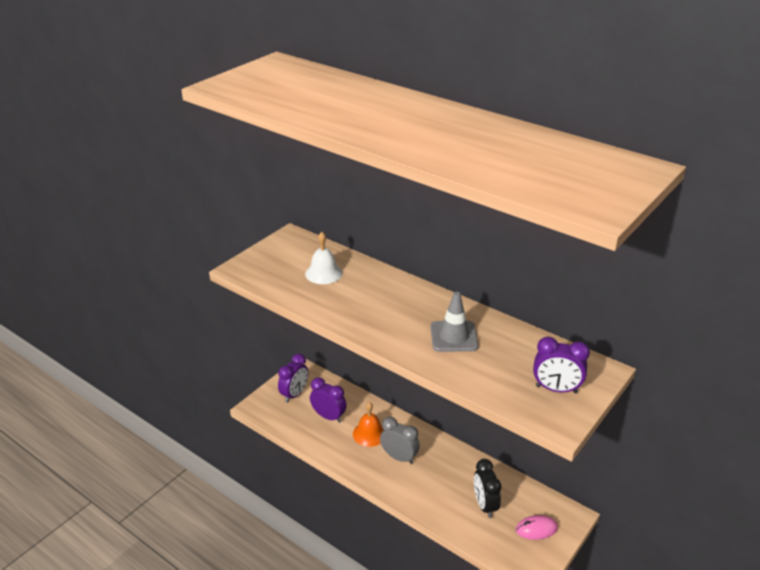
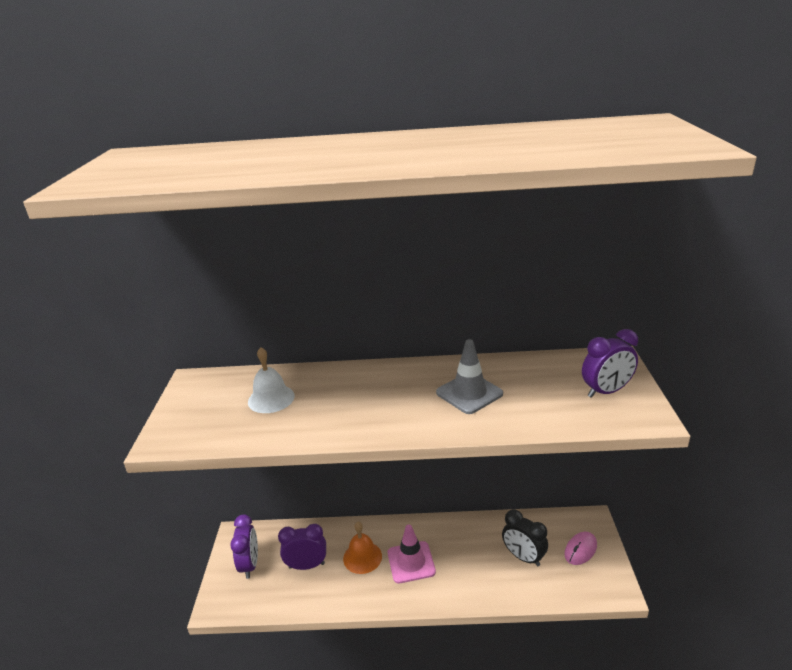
camera: 35 degrees left, 5 degrees down
grey clock [380,417,420,464] -> pink traffic cone [388,524,436,583]

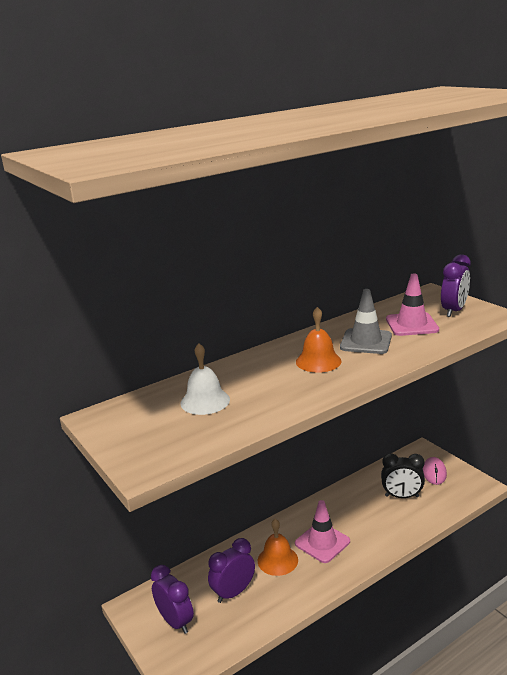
camera: 35 degrees left, 5 degrees down
none -> orange bell [296,307,341,373]
none -> pink traffic cone [386,274,439,336]

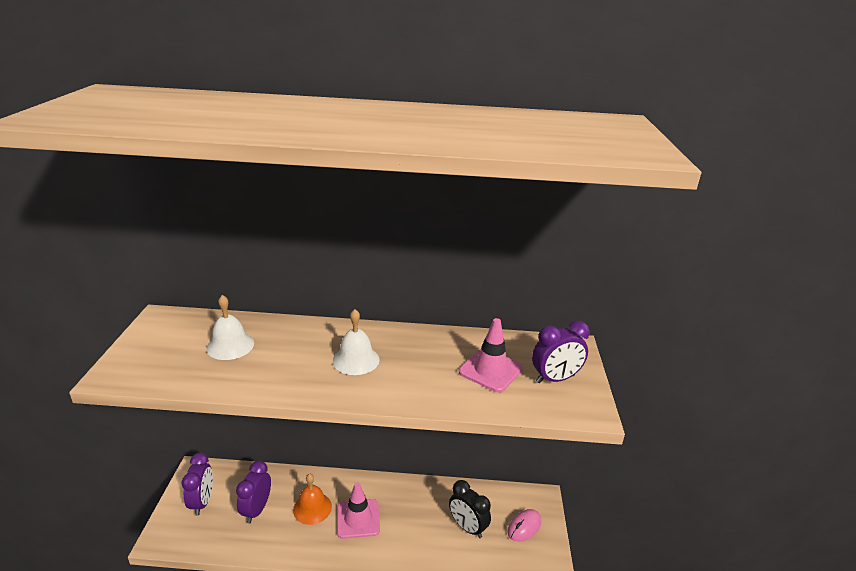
camera: 35 degrees right, 5 degrees up
purple clock [208,538,255,603] -> purple clock turned 75 degrees counterclockwise [236,461,271,523]
orange bell [296,307,341,373] -> white bell [333,309,380,375]
grey traffic cone [340,289,392,354] -> none

